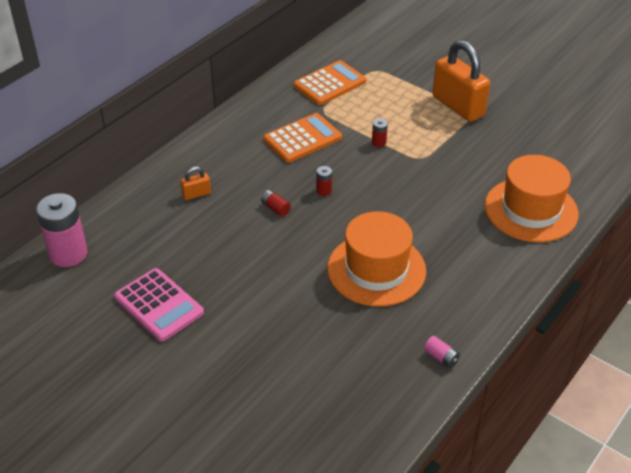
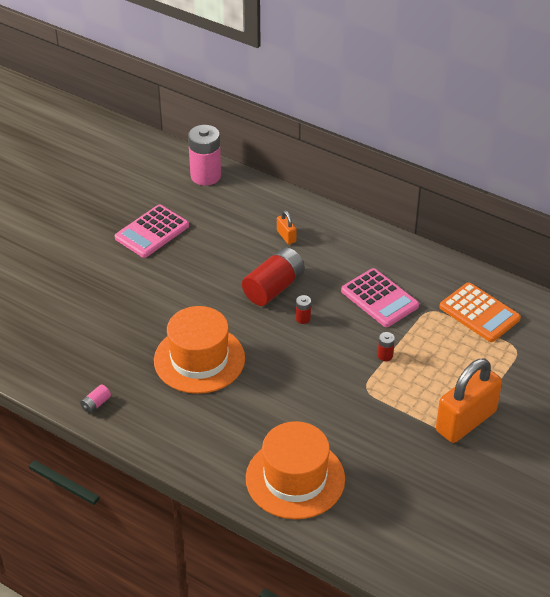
camera: 85 degrees right, 0 degrees up
red battery [261,190,291,216] -> red battery [242,247,305,306], size x2.29
orange calculator [264,113,342,163] -> pink calculator [341,268,419,327]

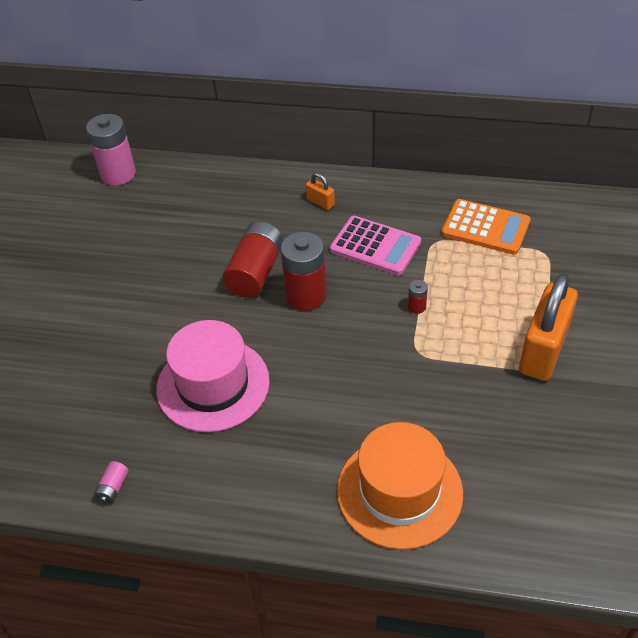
camera: 20 degrees left, 5 degrees up
pink calculator [115,205,189,258] -> none
orange hat [154,306,245,394] -> pink hat [156,320,270,432]
orange padlock [277,210,297,244] -> orange padlock moved to [306,173,335,210]
red battery [296,295,311,324] -> red battery [280,232,327,311], size x2.29

